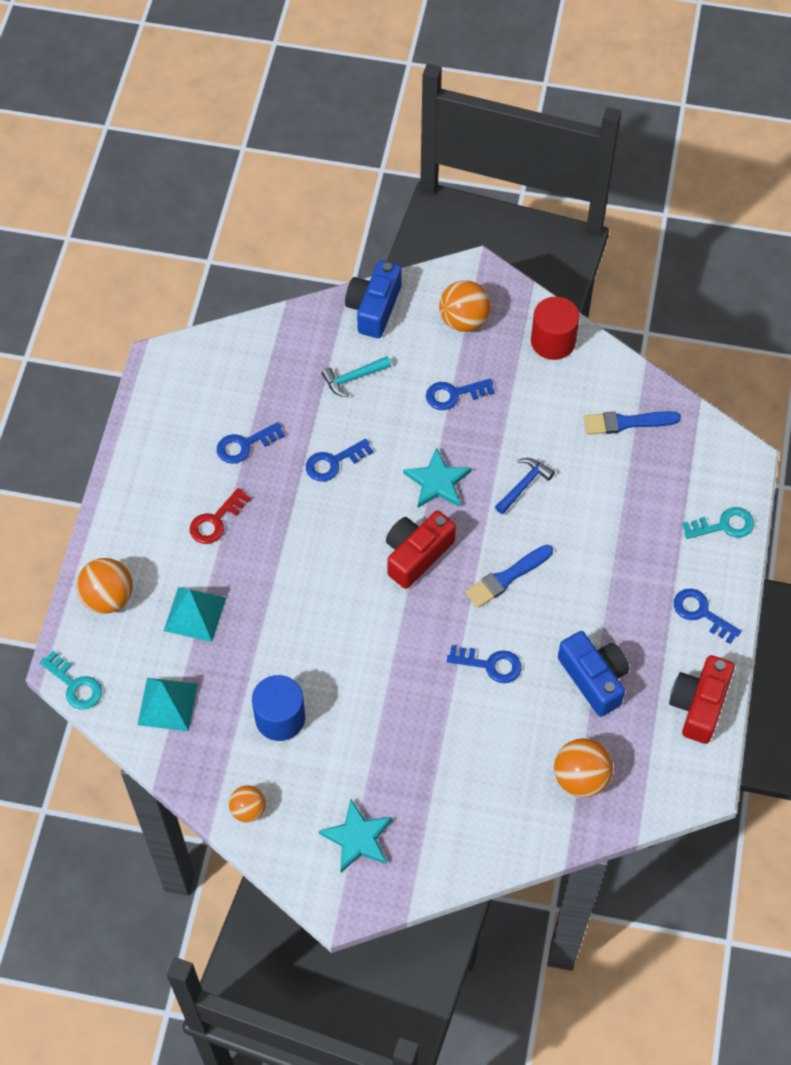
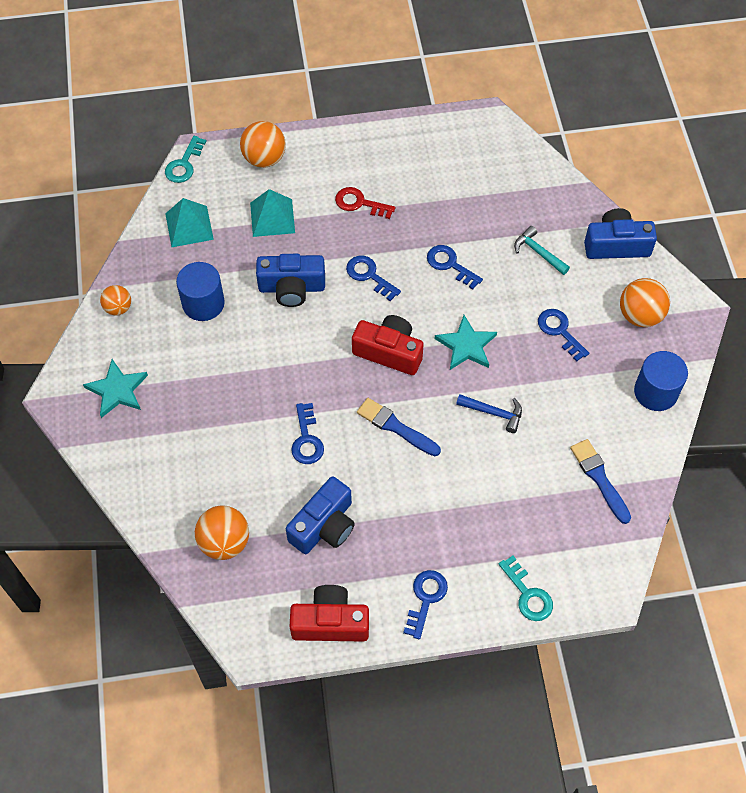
camera: 70 degrees right, 0 degrees up
blue key [217,422,285,464] -> blue key moved to [346,255,401,301]
red cylinder [531,297,580,360] -> blue cylinder [634,351,688,411]
none -> blue camera [256,254,325,307]

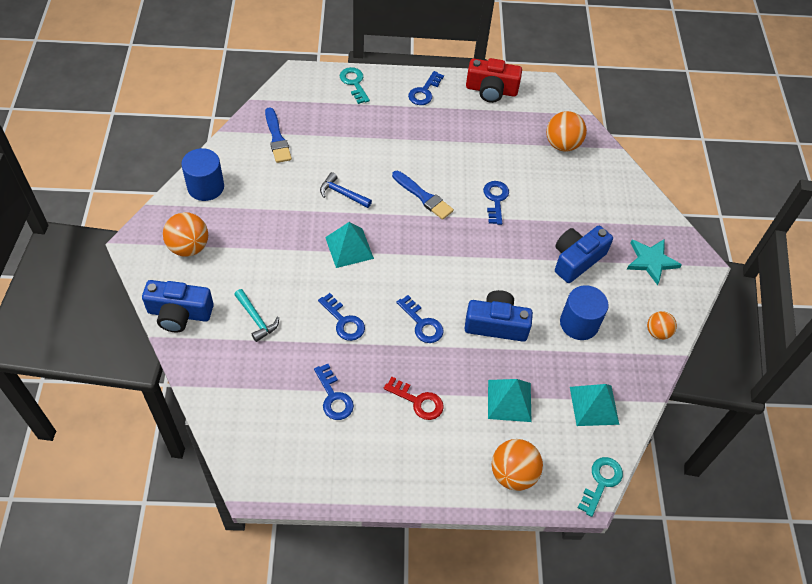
camera: 175 degrees left, 5 degrees down
blue camera [286,476,355,554] -> blue camera moved to [555,226,613,283]
red camera [352,315,424,375] -> none
turquoise star [435,315,497,370] -> turquoise pyramid [325,222,374,268]
blue key [538,309,589,362] -> blue key moved to [314,364,354,420]

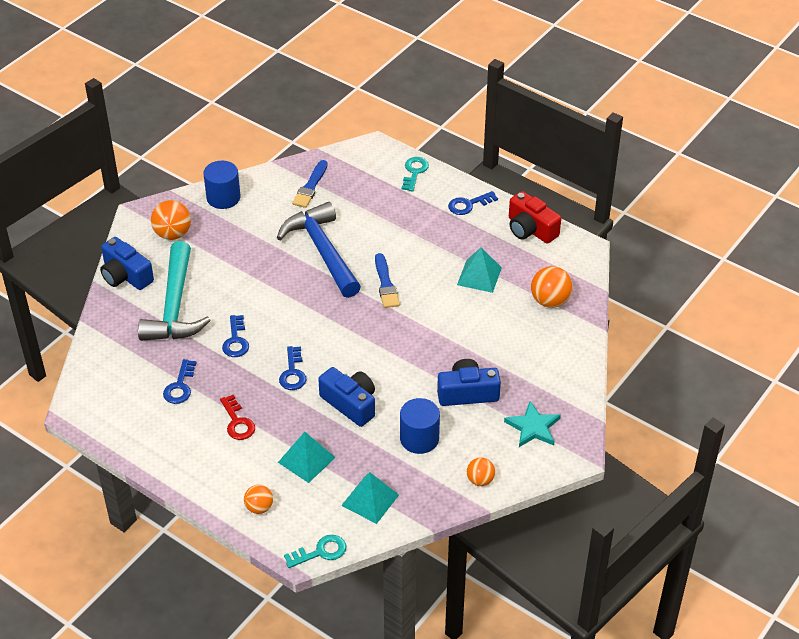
camera: 40 degrees right, 10 degrees down
turquoise hammer [234,289,279,342] -> turquoise hammer [138,241,211,341], size x2.32
blue hammer [320,172,372,208] -> blue hammer [277,202,361,298], size x2.32
turquoise pyramid [325,222,374,268] -> turquoise pyramid moved to [457,247,502,293]
blue key [483,181,509,225] -> none
orange ball [492,439,543,491] -> orange ball [244,485,273,514], size x0.63

